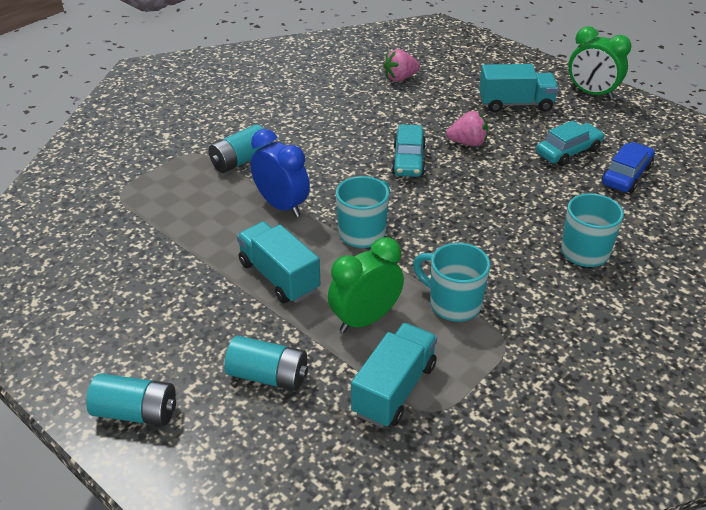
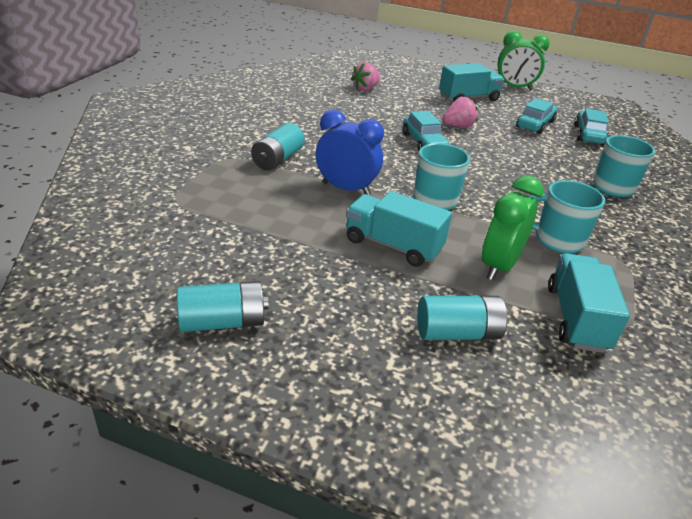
camera: 25 degrees left, 5 degrees down
turquoise battery [86,373,176,426] -> turquoise battery moved to [177,281,269,332]
blue car [602,142,655,193] -> turquoise car [574,108,609,145]

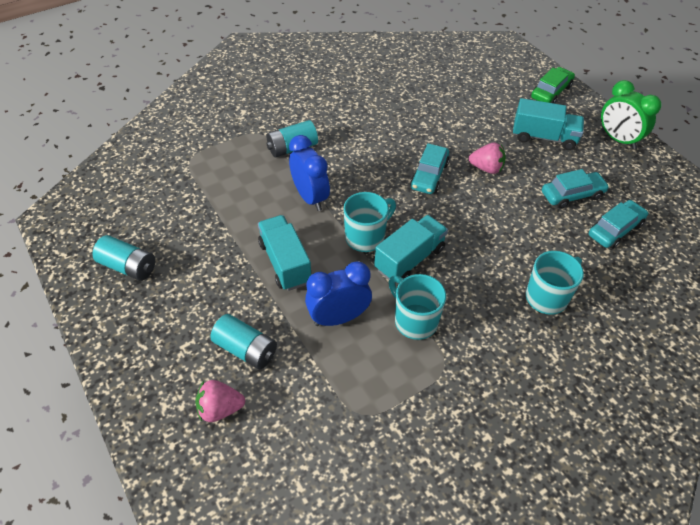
camera: 40 degrees right, 15 degrees up
pink strawberry [351,62,380,91] -> pink strawberry moved to [195,380,245,422]
green clock [482,176,543,280] -> blue clock [305,261,372,326]
turquoise truck [548,253,630,353] -> turquoise truck moved to [374,215,448,280]
none -> green car [531,67,575,104]

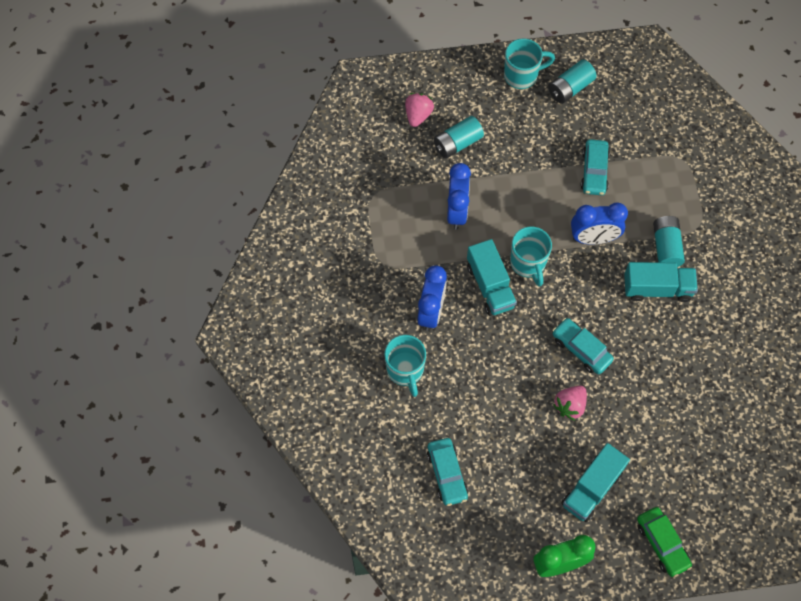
camera: 115 degrees right, 15 degrees up
turquoise truck [258,215,311,291] -> turquoise truck moved to [624,262,698,302]
turquoise mug [389,274,446,340] -> turquoise mug moved to [504,38,555,89]
turquoise car [542,169,610,209] -> turquoise car moved to [581,139,610,195]
none -> blue clock [417,265,447,331]

